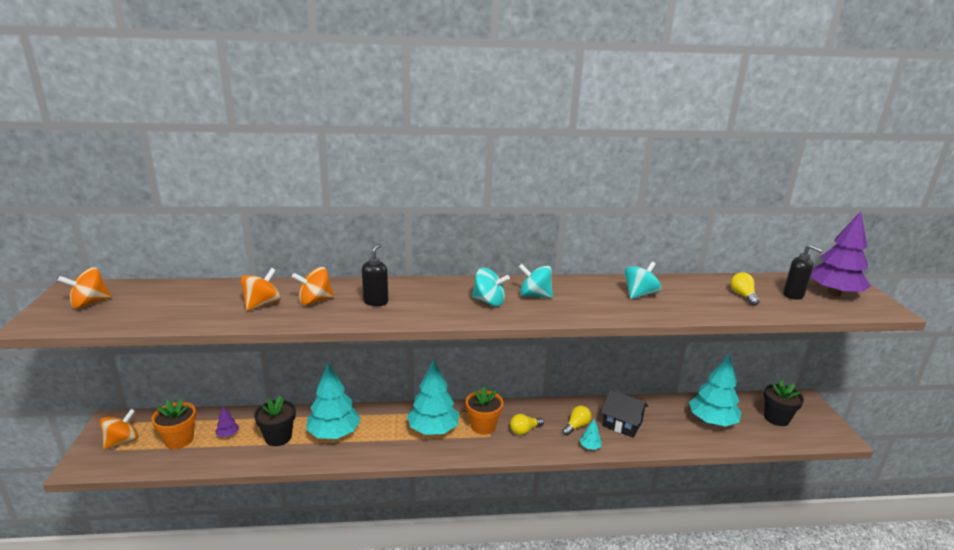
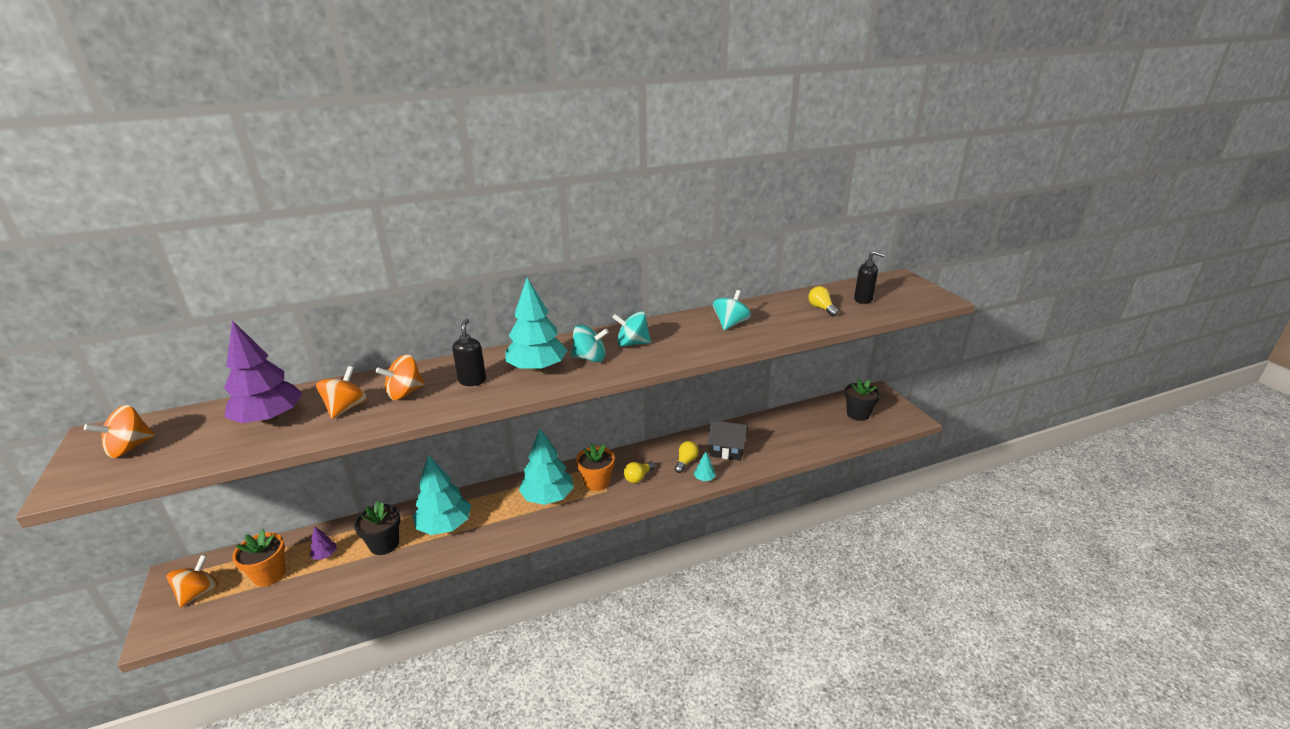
camera: 15 degrees left, 5 degrees up
turquoise tree [689,355,742,427] -> turquoise tree moved to [505,277,567,372]
purple tree [810,211,871,296] -> purple tree moved to [224,320,302,423]

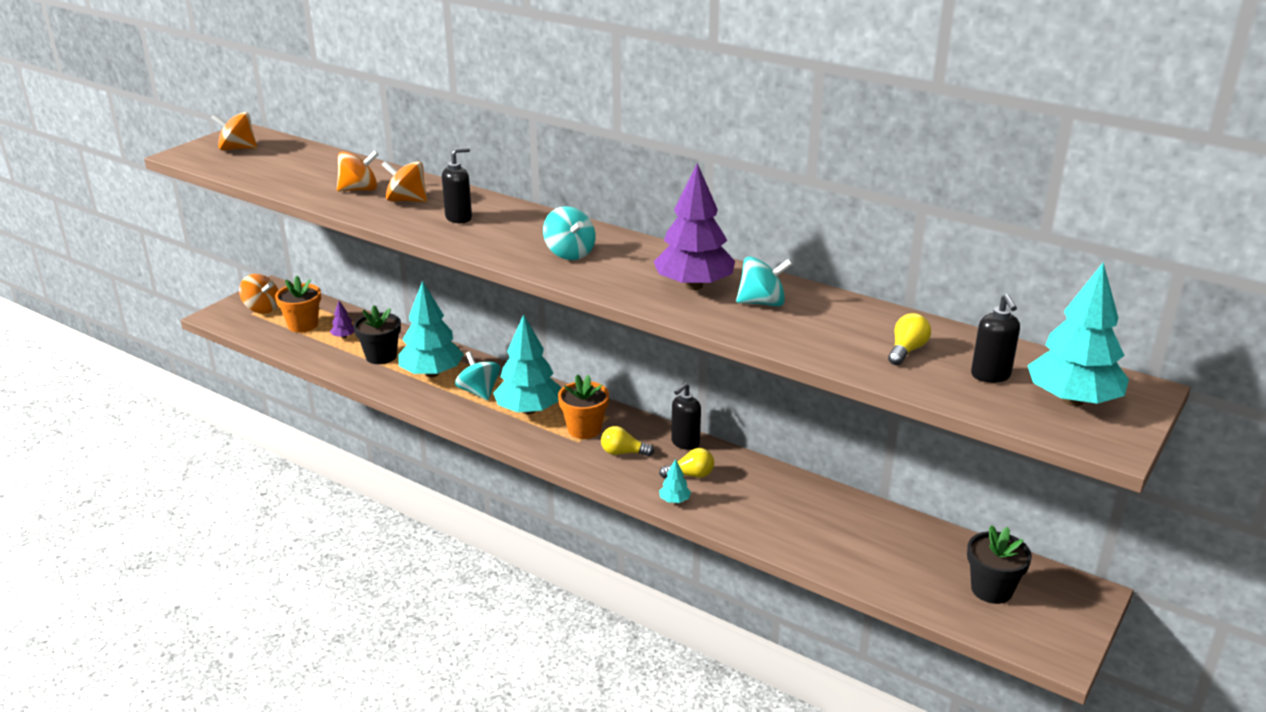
camera: 55 degrees right, 0 degrees up
orange spinning top [167,555,218,608] -> orange spinning top turned 45 degrees clockwise [239,274,279,314]
purple tree [224,320,302,423] -> purple tree moved to [653,163,735,290]
turquoise tree [505,277,567,372] -> turquoise tree moved to [1027,263,1129,406]
turquoise spinning top [612,311,651,347] -> turquoise spinning top moved to [455,351,500,400]
black house [707,420,748,461] -> none
none -> black soap dispenser [671,383,701,450]

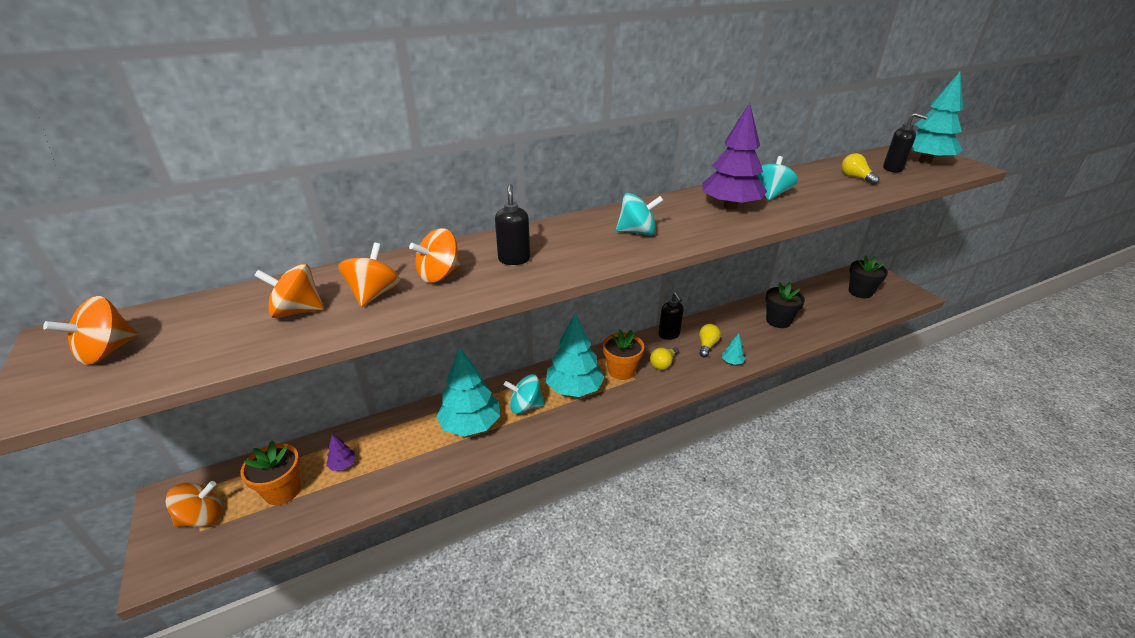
camera: 60 degrees left, 5 degrees up
black flower pot [353,305,401,364] -> black flower pot moved to [765,282,805,328]
none -> orange spinning top [254,264,324,318]

